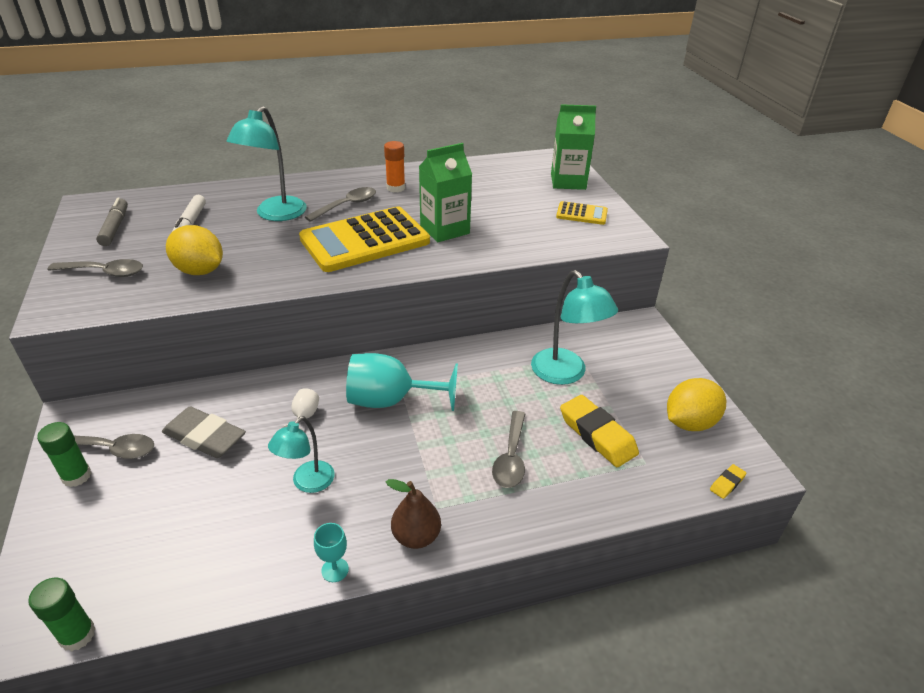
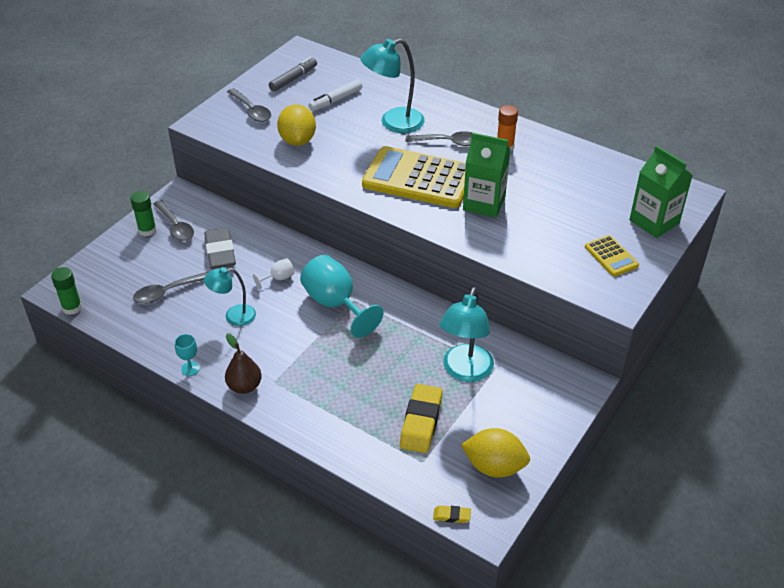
camera: 50 degrees right, 5 degrees up
grey spoon [492,411,525,488] -> grey spoon moved to [133,272,209,304]

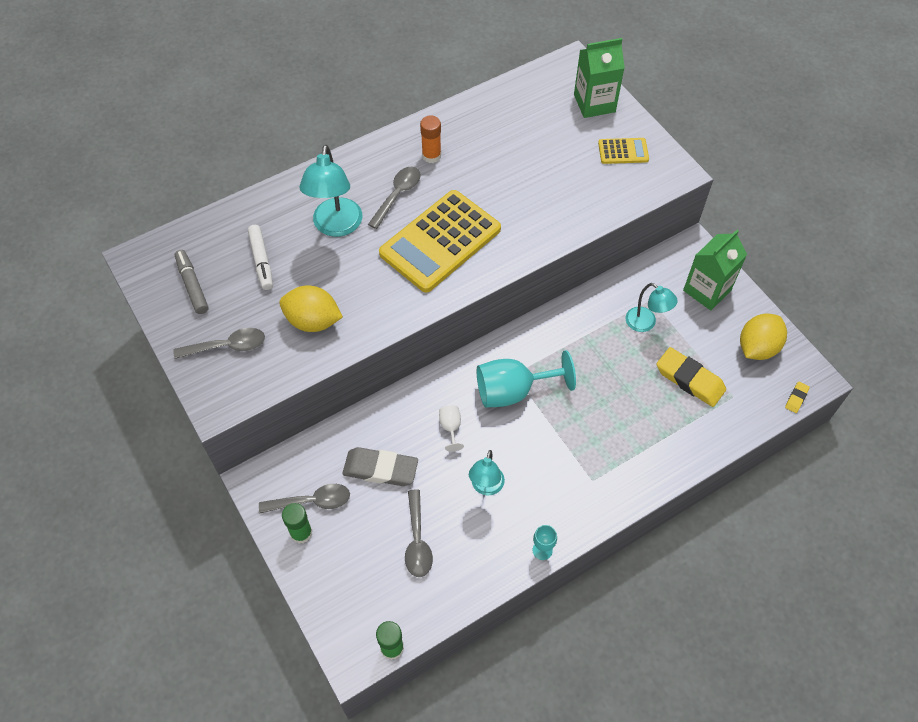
camera: 65 degrees left, 15 degrees up
brown pear [225,333,262,394] -> none
turquoise lamp [440,287,494,382] -> turquoise lamp [626,283,678,332], size x0.63
green carton [463,133,510,218] -> green carton moved to [683,230,747,310]

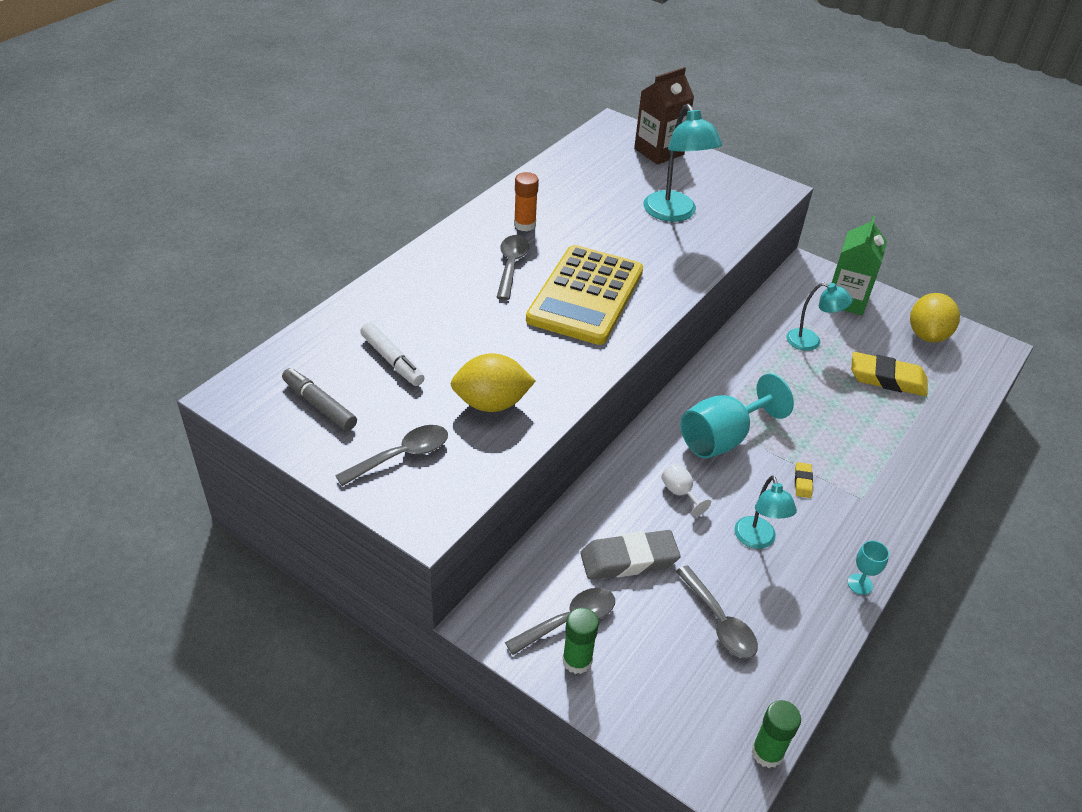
camera: 25 degrees left, 15 degrees down
turquoise lamp [299,145,362,237] -> turquoise lamp moved to [643,104,722,222]
green carton [574,38,625,118] -> brown carton [634,67,694,165]
yellow calculator [598,138,649,164] -> none
yellow eraser [785,382,810,413] -> yellow eraser moved to [795,462,813,498]

